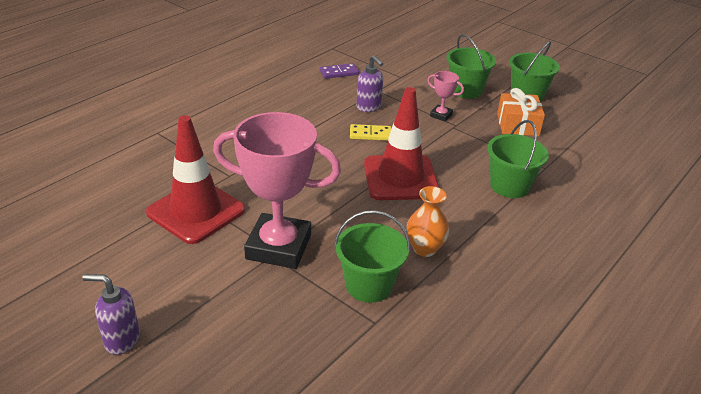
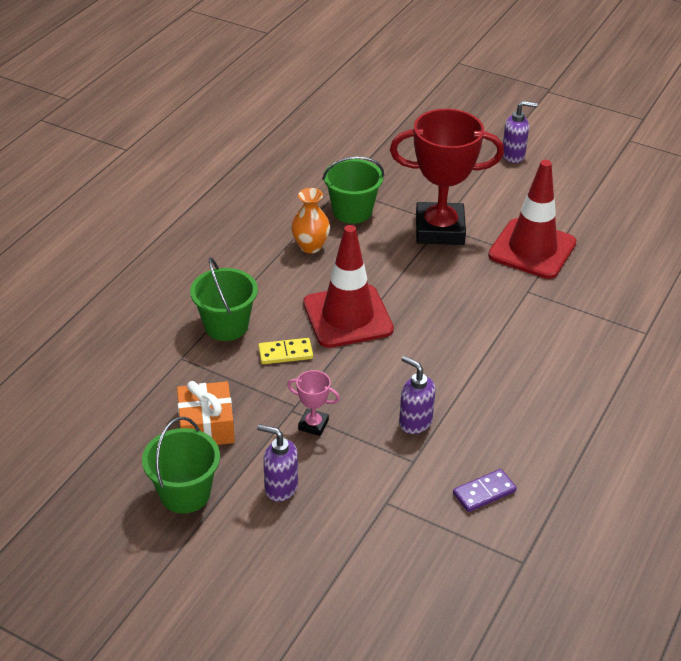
camera: 170 degrees right, 5 degrees up
pink trophy [213,112,341,269] -> red trophy [390,109,504,245]
yellow domino [350,124,392,141] -> yellow domino moved to [258,338,313,364]
green bucket [447,34,496,99] -> purple soap dispenser [257,424,298,502]

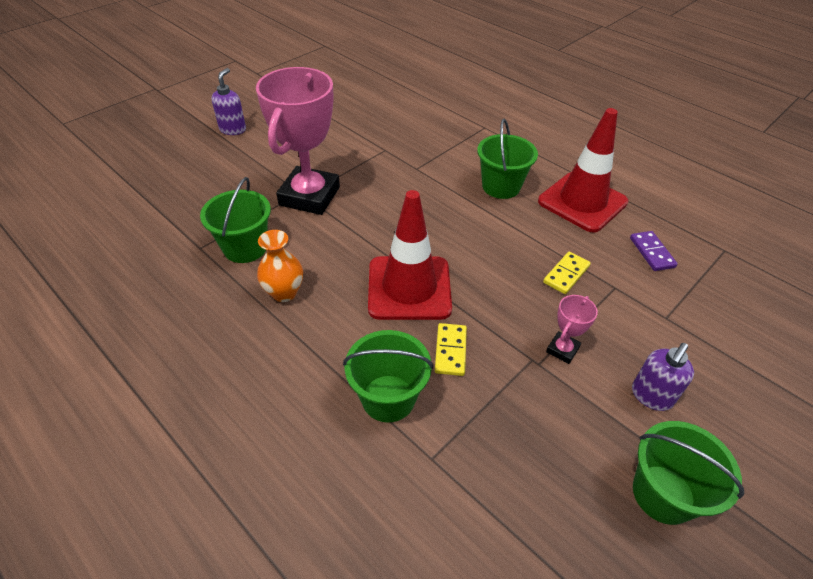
camera: 75 degrees left, 5 degrees up
orange gift [177,381,235,445] -> none
red trophy [390,109,504,245] -> pink trophy [256,67,340,215]
purple soap dispenser [399,356,435,434] -> yellow domino [543,252,591,294]
red traffic cone [488,160,577,279] -> red traffic cone moved to [538,108,628,233]
none -> green bucket [477,118,538,199]

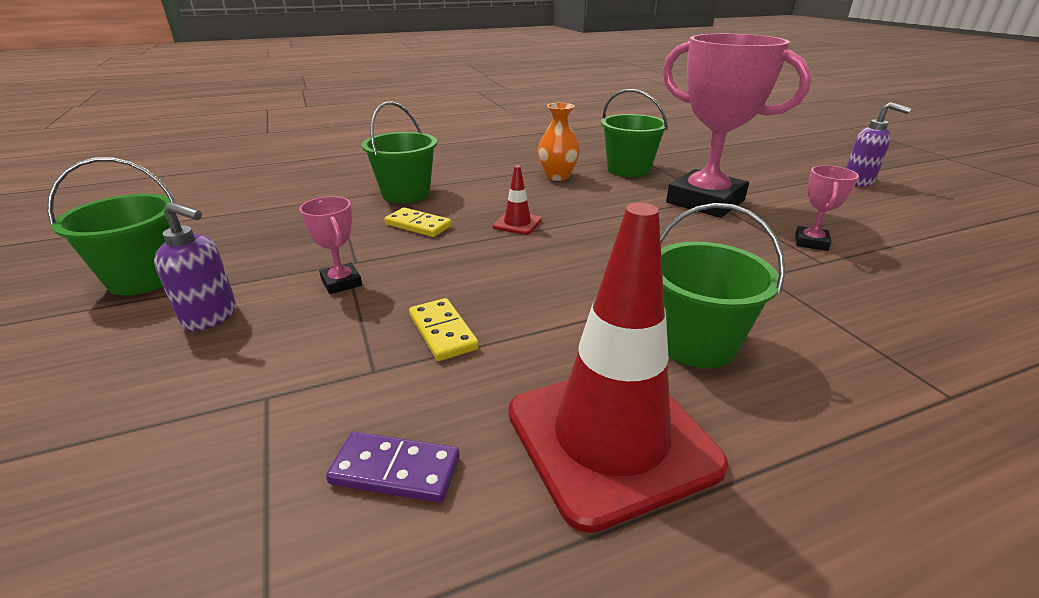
camera: 115 degrees right, 15 degrees down
red traffic cone [368,190,452,320] -> red traffic cone [493,165,542,235], size x0.43
purple soap dispenser [632,343,694,411] -> purple soap dispenser turned 135 degrees clockwise [154,202,237,331]
none -> pink trophy [795,165,859,251]

